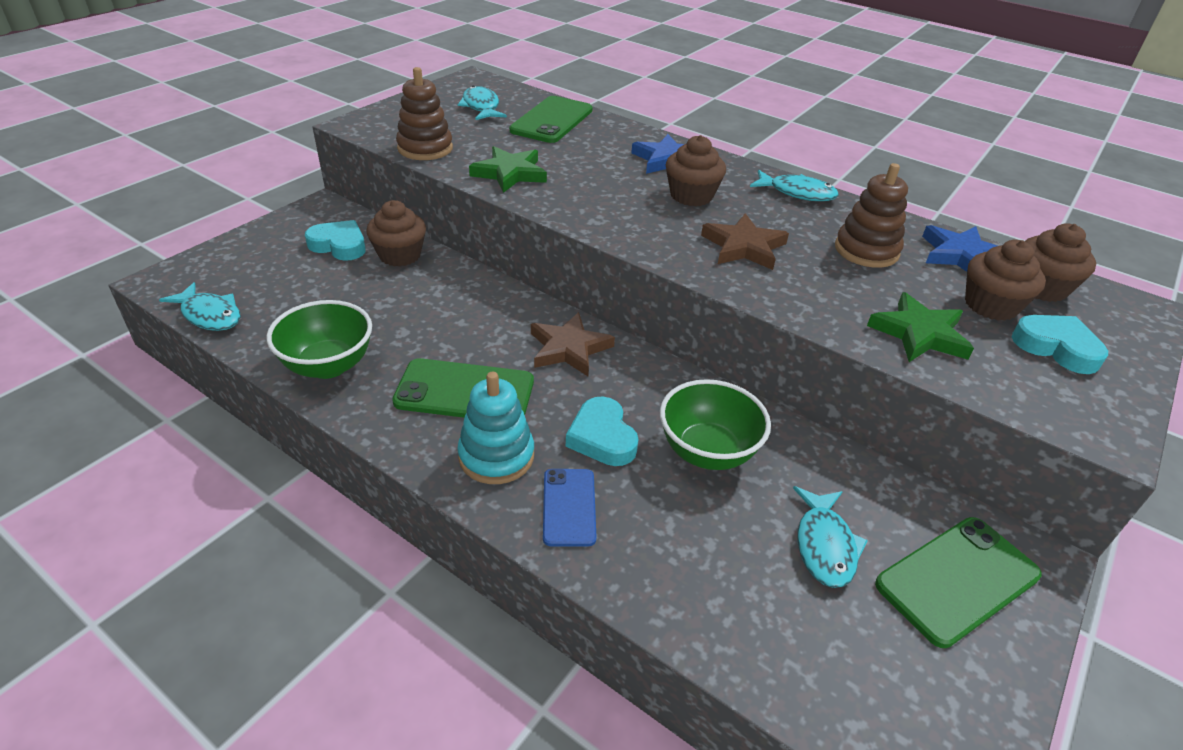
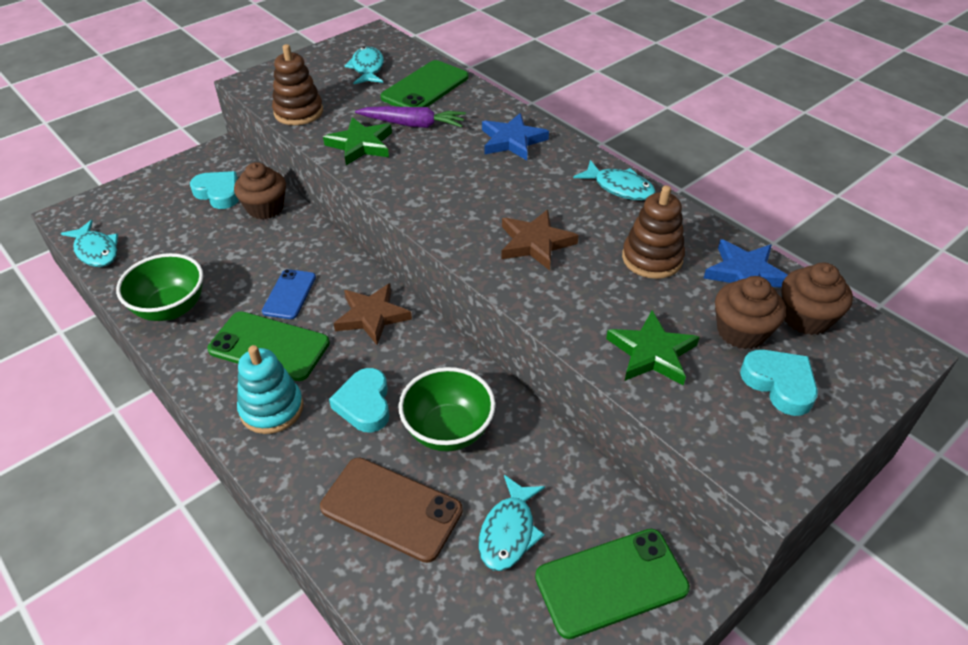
camera: 15 degrees right, 5 degrees up
blue phone [543,469,596,546] -> blue phone moved to [262,269,316,319]
brown cupcake [666,135,726,206] -> none
none -> brown phone [320,457,463,563]
none -> purple carrot [355,106,466,128]

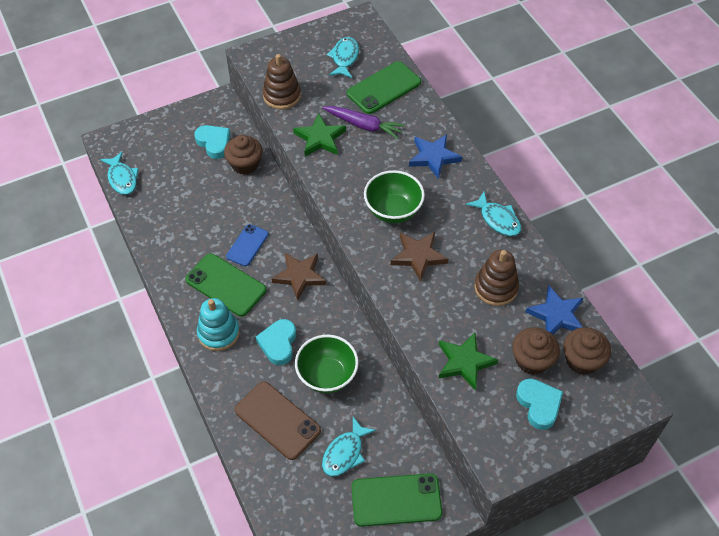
camera: 15 degrees right, 10 degrees up
green bowl [116,253,203,321] -> green bowl moved to [364,170,425,223]

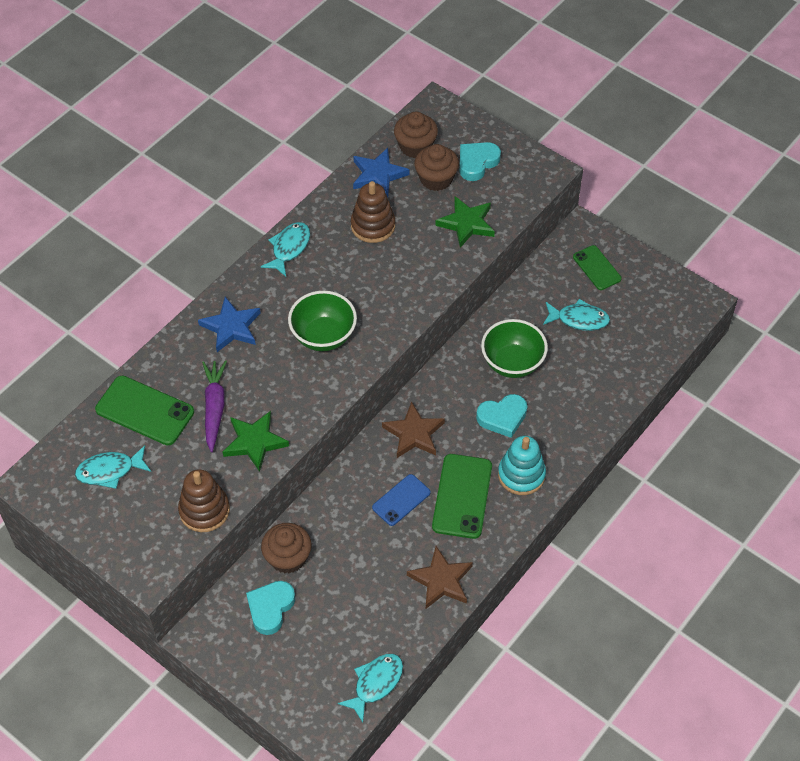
camera: 115 degrees left, 0 degrees up
blue phone [226,224,269,267] -> blue phone turned 45 degrees counterclockwise [372,474,430,526]
brown phone [234,381,321,460] -> none
green phone [351,473,442,527] -> green phone [573,245,622,290], size x0.63
brown star [391,232,449,282] -> brown star moved to [407,546,473,609]

